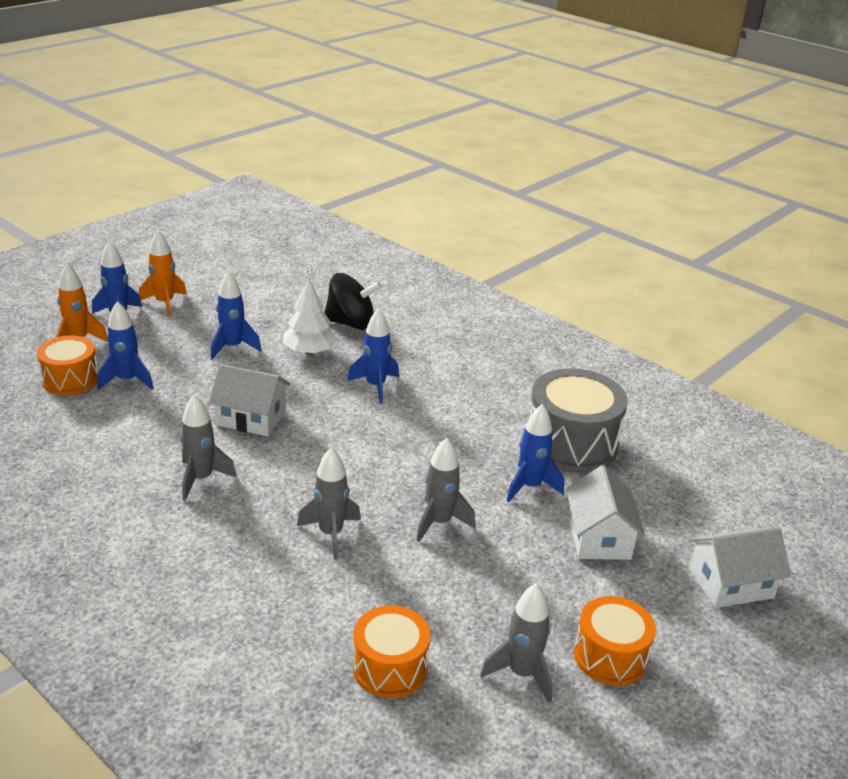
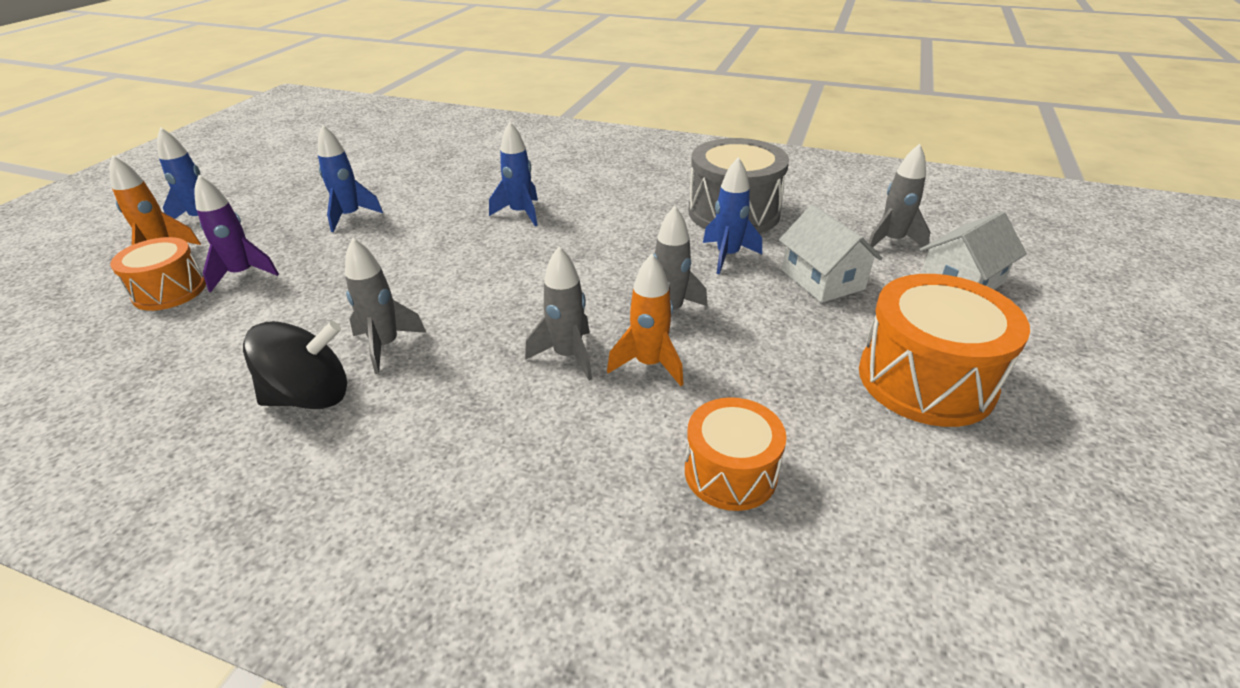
camera: 20 degrees left, 5 degrees up
blue rocket [97,301,154,390] -> purple rocket [194,175,279,293]
orange rocket [139,230,187,317] -> orange rocket moved to [607,254,684,386]
white house [208,364,291,436] -> none
white tree [283,279,337,355] -> none
black spinning top [324,273,382,330] -> black spinning top moved to [243,321,347,409]
grey rocket [480,583,553,703] -> grey rocket moved to [868,144,930,251]
orange drum [574,596,656,686] -> orange drum [859,274,1030,427], size x1.62

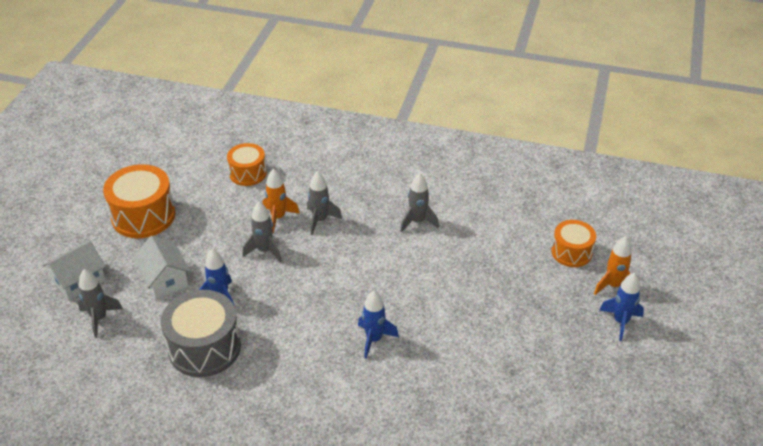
camera: 175 degrees right, 5 degrees up
purple rocket [194,175,279,293] -> none
black spinning top [243,321,347,409] -> none
blue rocket [318,125,383,232] -> none

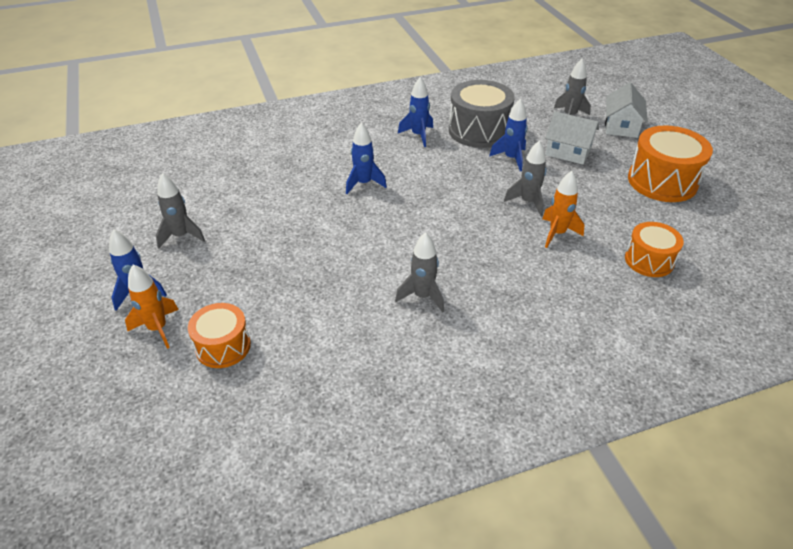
camera: 145 degrees right, 0 degrees up
grey rocket [307,171,342,235] -> grey rocket moved to [156,173,205,248]
none -> blue rocket [398,77,433,147]

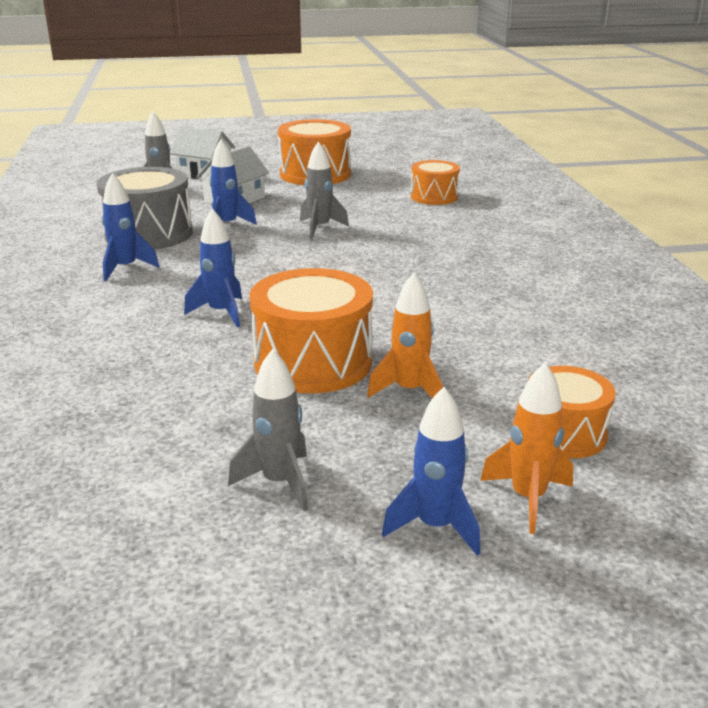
camera: 80 degrees left, 15 degrees down
grey rocket [395,232,444,313] -> none
orange rocket [542,171,584,248] -> orange rocket moved to [367,273,443,398]
none -> orange drum [250,268,373,394]

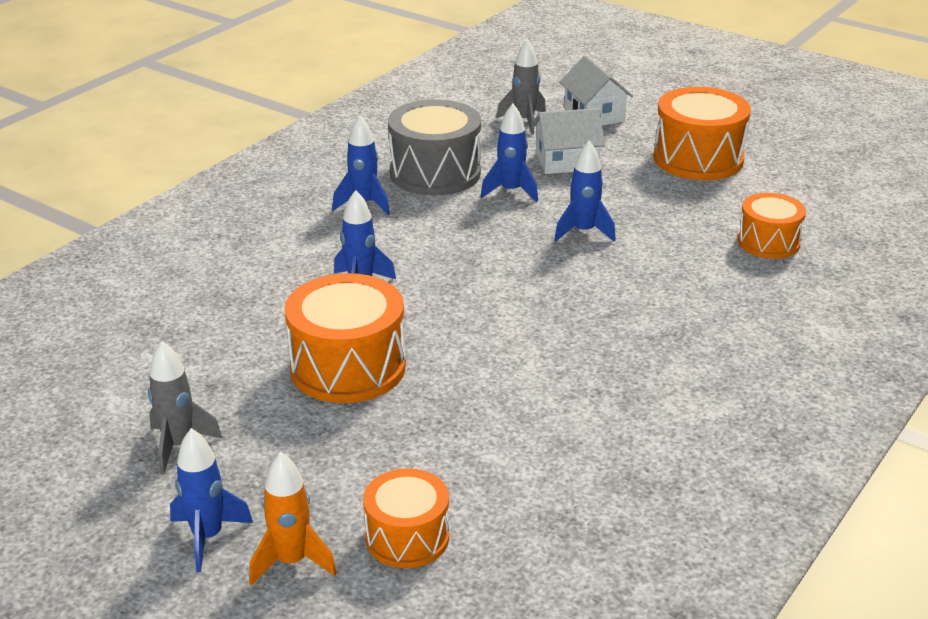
camera: 45 degrees right, 5 degrees up
grey rocket [300,141,349,239] -> blue rocket [554,141,616,242]
orange rocket [367,273,443,398] -> none

